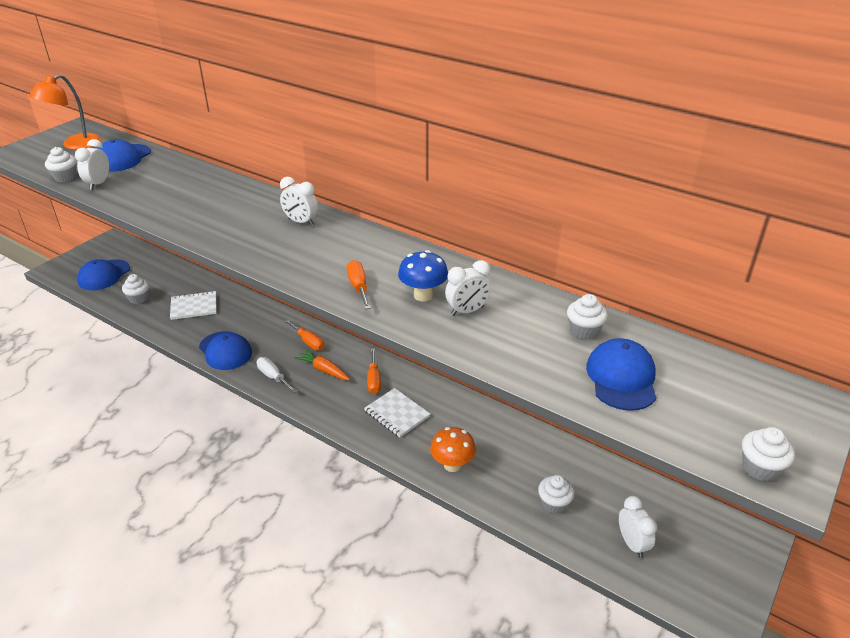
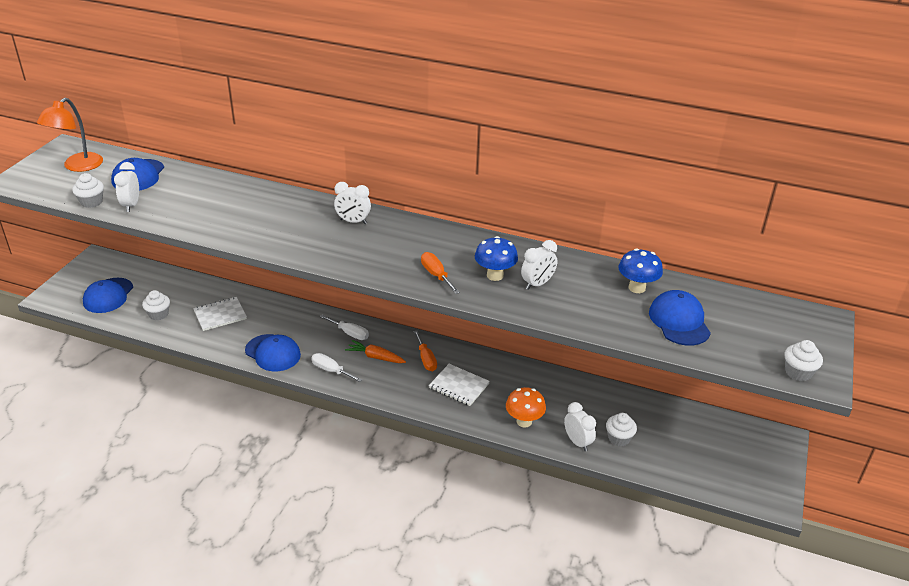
camera: 15 degrees left, 0 degrees up
orange screwdriver [284,319,324,350] -> white screwdriver [320,315,369,340]
white cupcake [567,294,608,340] -> blue mushroom [618,248,663,293]
white clock [619,496,657,558] -> white clock moved to [564,402,596,451]

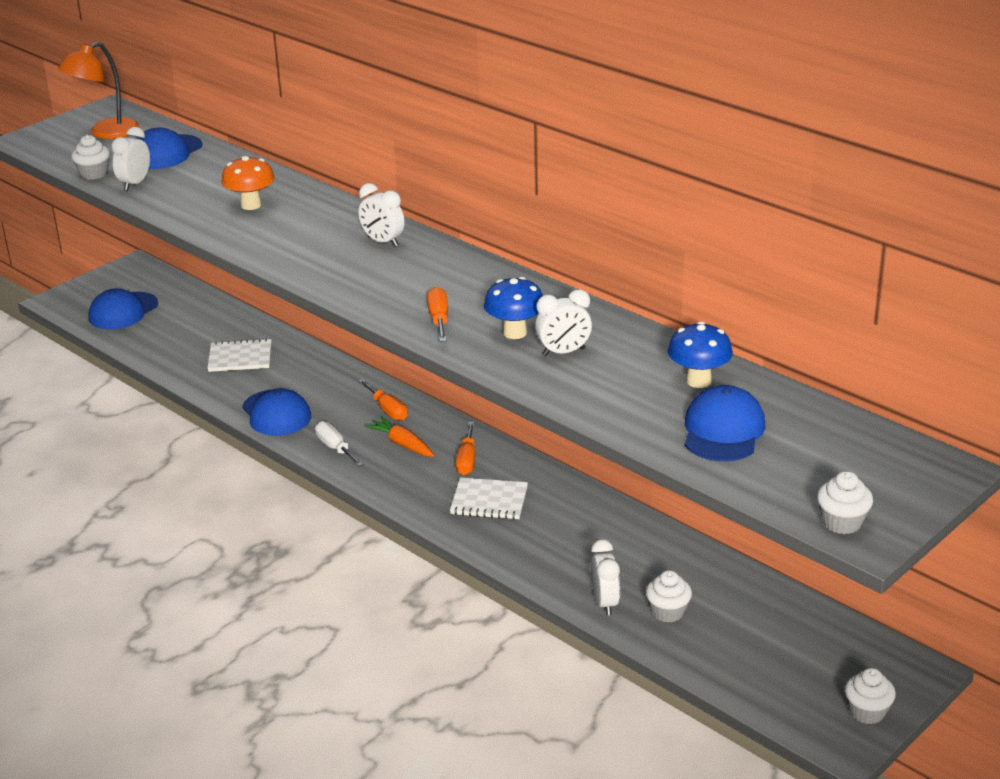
camera: 25 degrees right, 5 degrees down
white cupcake [142,290,170,320] -> white cupcake moved to [845,668,896,724]
white screwdriver [320,315,369,340] -> orange screwdriver [358,379,408,421]
white notebook [429,364,490,406] -> white notebook turned 45 degrees counterclockwise [450,477,528,520]
orange mushroom [506,387,546,427] -> orange mushroom moved to [221,156,275,210]

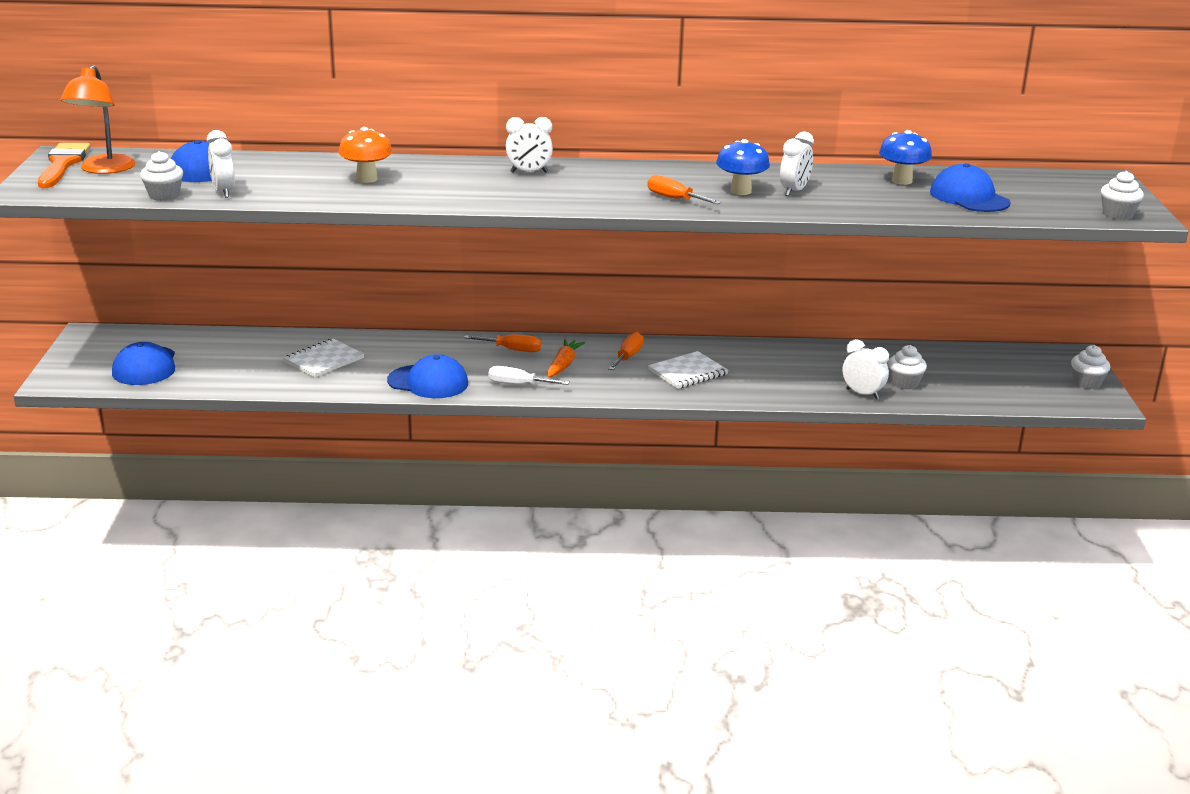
camera: 45 degrees left, 5 degrees down
orange carrot [365,416,434,457] -> orange carrot turned 105 degrees clockwise [547,339,585,378]
orange screwdriver [456,421,475,475] -> orange screwdriver turned 120 degrees counterclockwise [608,332,644,370]
none -> orange brush [38,143,91,188]

